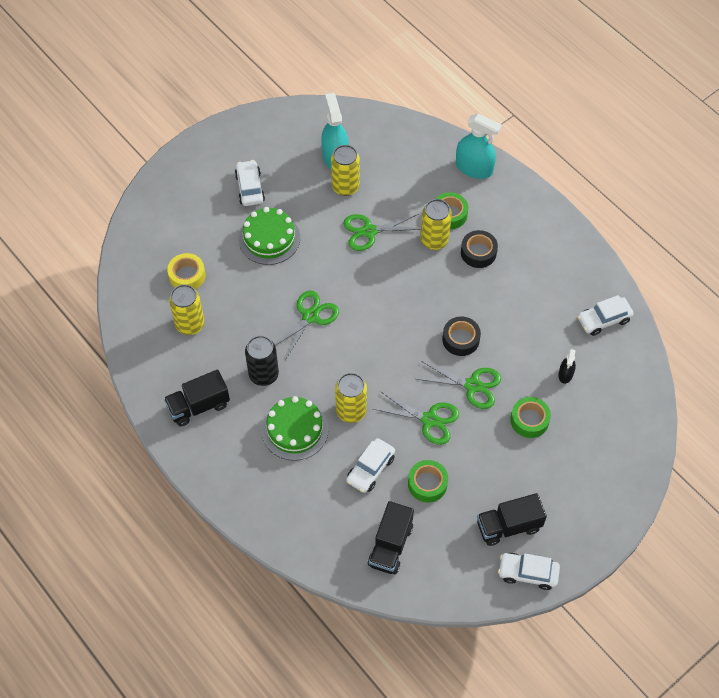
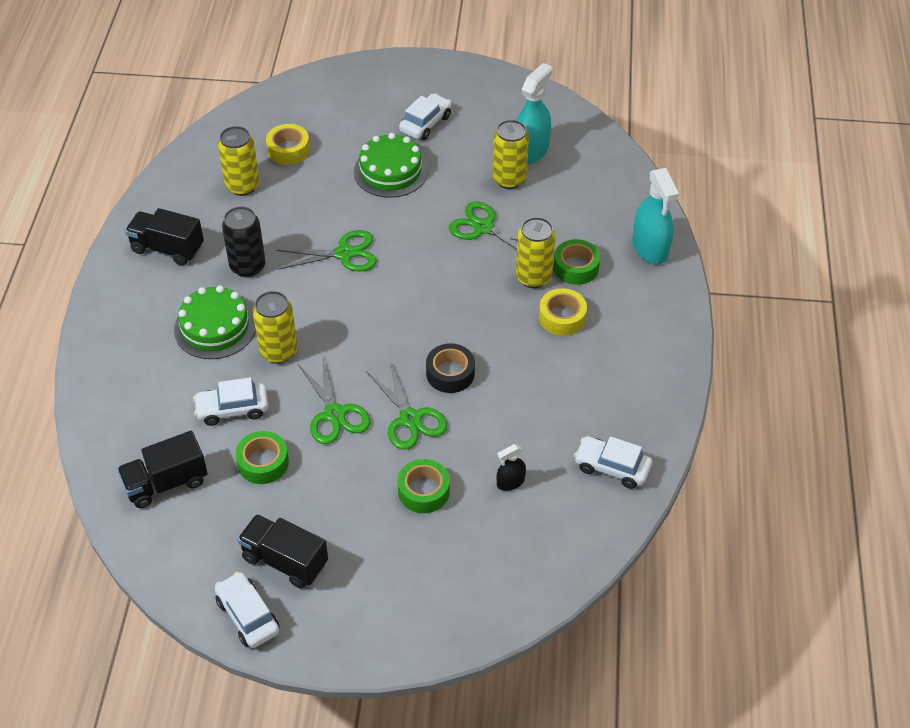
camera: 45 degrees right, 10 degrees down
black tape [461,230,498,268] -> yellow tape [539,288,587,336]

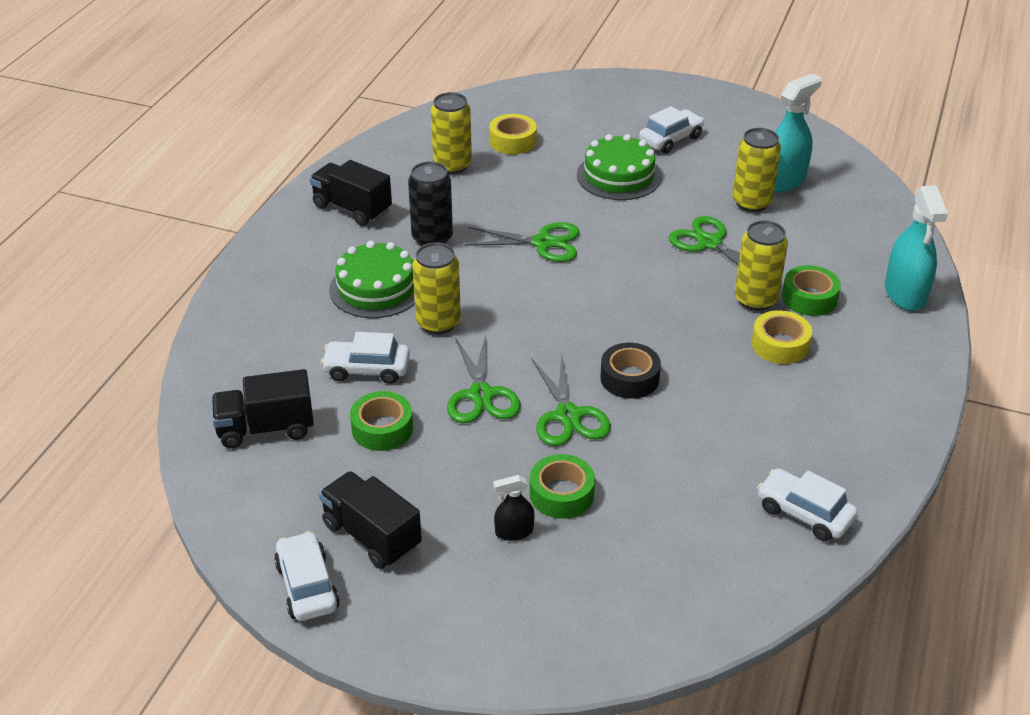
camera: 15 degrees right, 10 degrees down
black spray bottle [497,444,526,491] -> black spray bottle moved to [493,475,535,541]

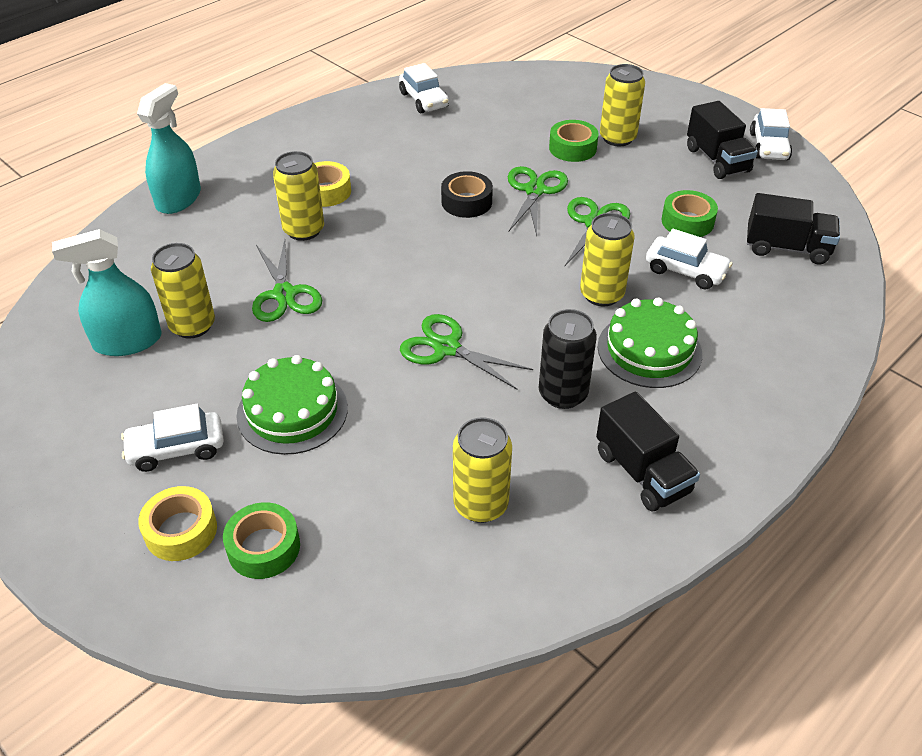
camera: 155 degrees left, 5 degrees up
yellow tape [489,114,537,155] -> yellow tape moved to [138,486,217,561]
black spray bottle [493,475,535,541] -> yellow can [600,64,645,146]
green tape [782,265,841,316] -> green tape moved to [223,502,300,579]

